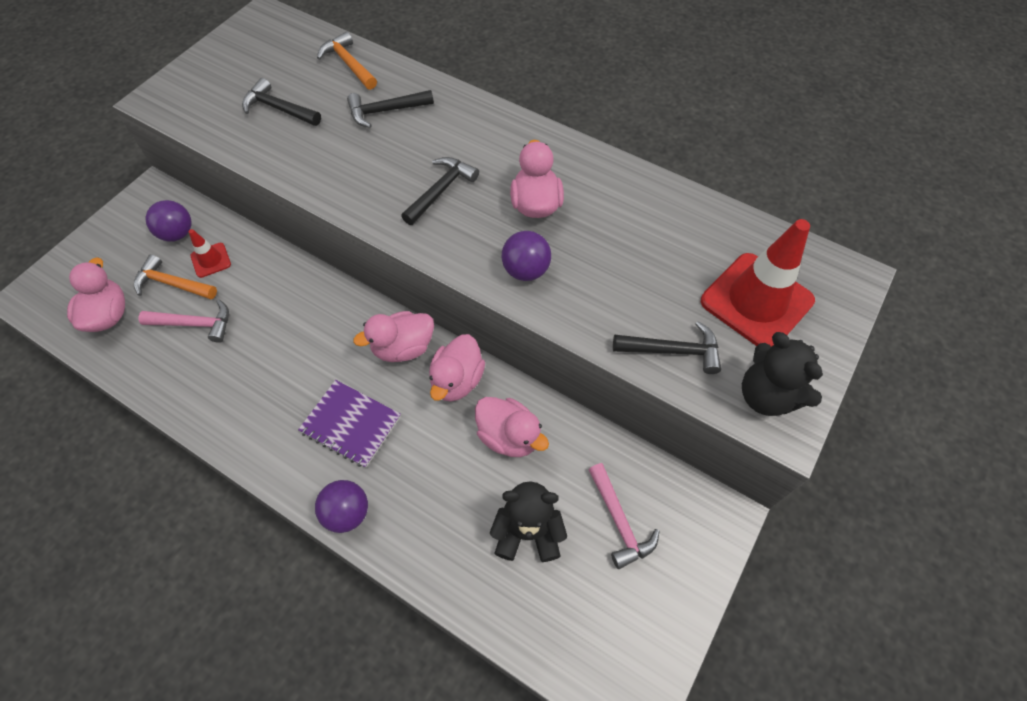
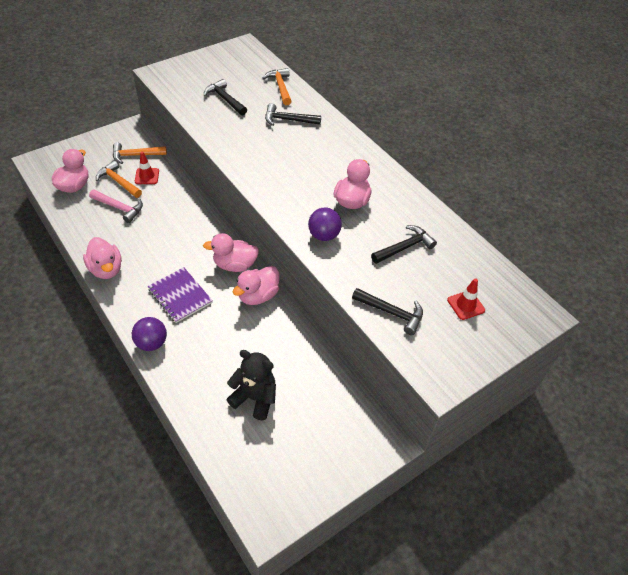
camera: 20 degrees right, 10 degrees down
purple ball [146,200,191,242] -> orange hammer [113,142,167,164]
black hammer [401,157,479,225] -> black hammer moved to [371,225,437,264]
pink duck [475,397,549,457] -> pink duck moved to [83,237,122,279]
pink hammer [588,463,660,569] -> none
red traffic cone [701,219,815,347] -> red traffic cone [447,278,485,320], size x0.48
black teddy bear [742,332,823,416] -> none

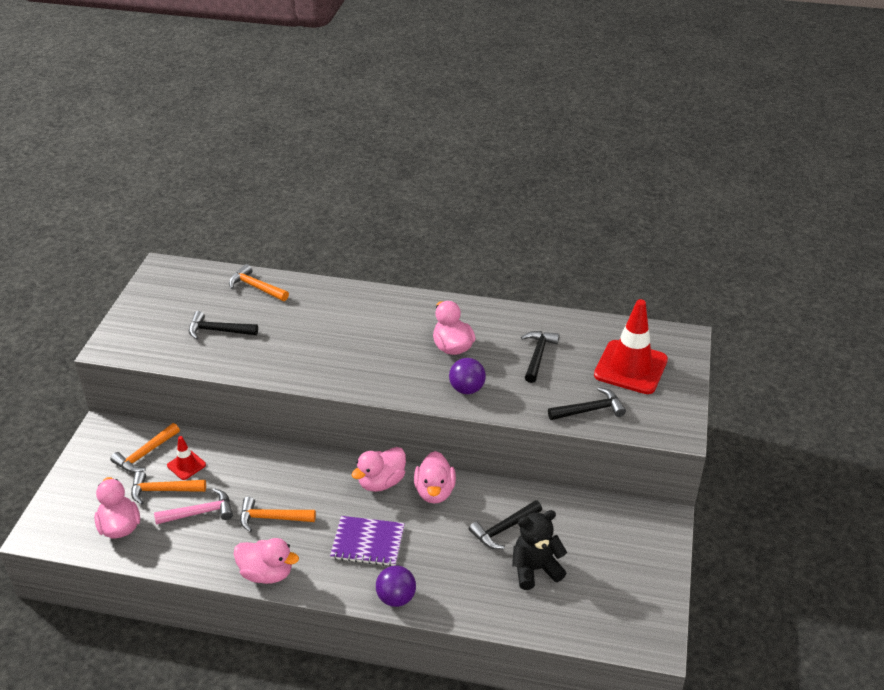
camera: 40 degrees left, 10 degrees down
black hammer [265,103,321,126] -> black hammer moved to [469,500,542,549]
red traffic cone [447,278,485,320] -> red traffic cone [594,299,668,394], size x2.10
none -> orange hammer [240,497,316,532]

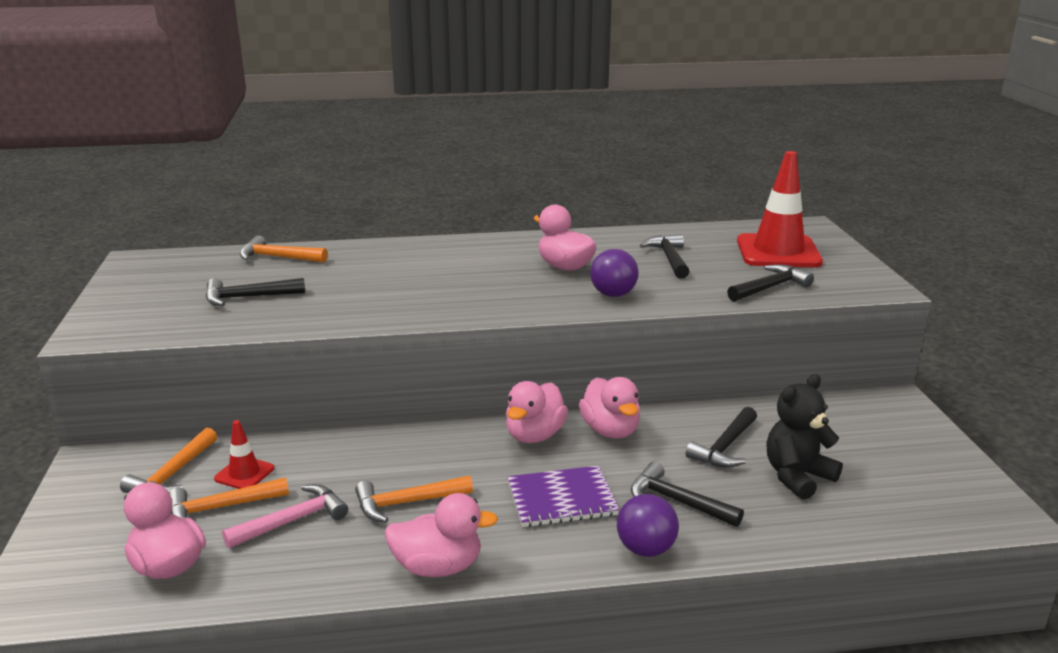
camera: 20 degrees left, 15 degrees down
none -> black hammer [631,461,744,527]

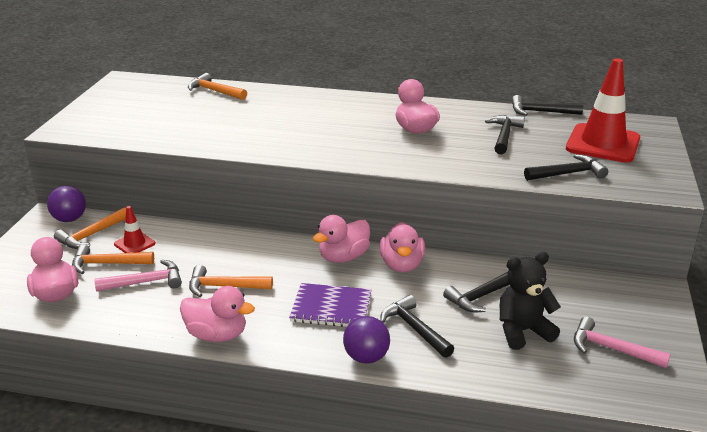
camera: 20 degrees right, 5 degrees up
black hammer [206,278,305,306] -> black hammer moved to [511,95,583,116]
purple ball [590,249,639,297] -> purple ball moved to [47,186,86,222]
none -> pink hammer [574,317,670,368]

